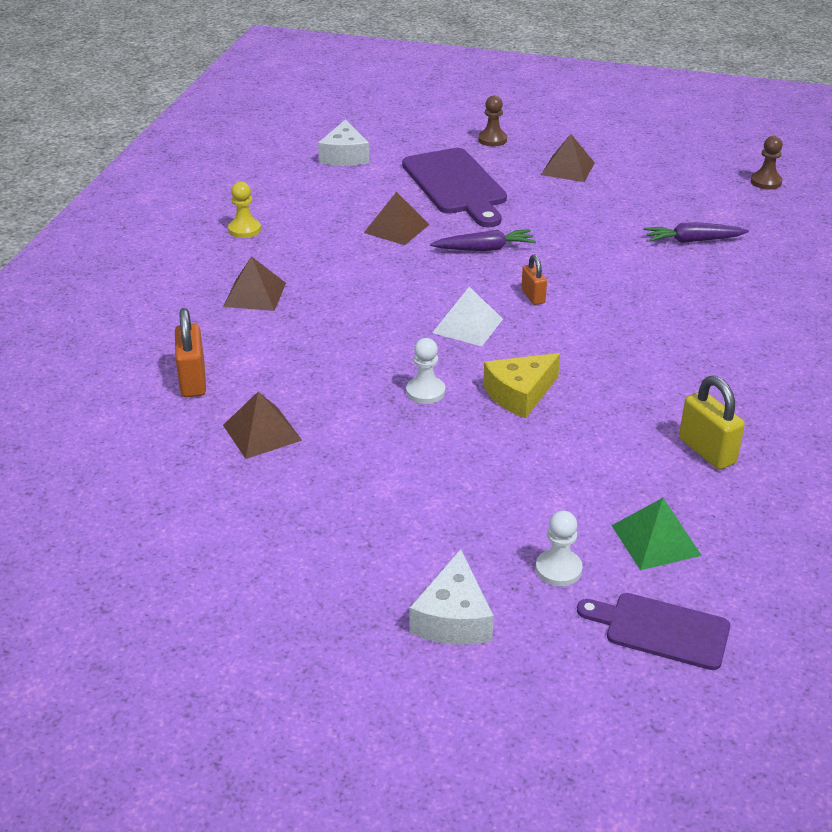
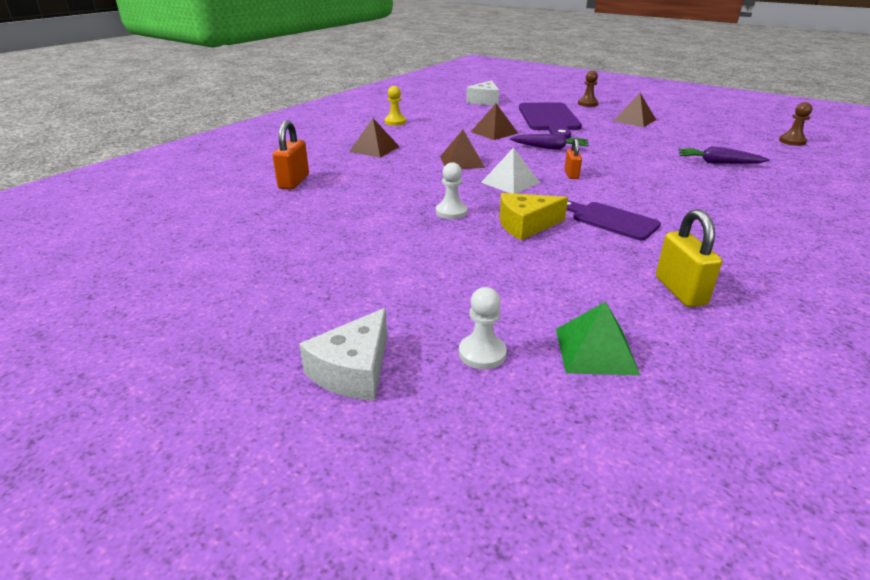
camera: 20 degrees right, 5 degrees down
brown pyramid [223,392,302,459] -> brown pyramid moved to [440,130,485,169]
purple cutting board [577,593,730,670] -> purple cutting board moved to [566,201,661,240]

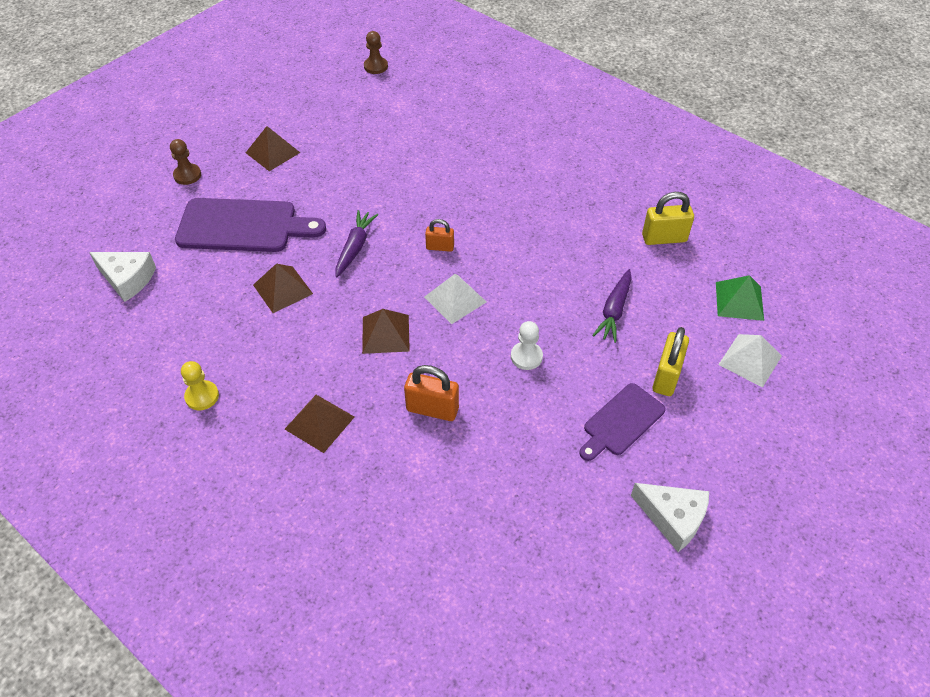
camera: 85 degrees left, 20 degrees up
orange padlock [273,120,309,190] -> orange padlock moved to [404,365,459,421]
white cheese [299,308,387,401] -> white cheese moved to [631,483,709,552]
white pawn [459,287,507,369] -> white pyramid [718,334,782,388]
yellow cheese [499,193,568,240] -> none
purple cutting board [566,201,661,240] -> purple cutting board moved to [579,383,666,461]
purple carrot [678,146,769,164] -> purple carrot moved to [592,269,632,343]
none -> yellow padlock [653,327,689,396]

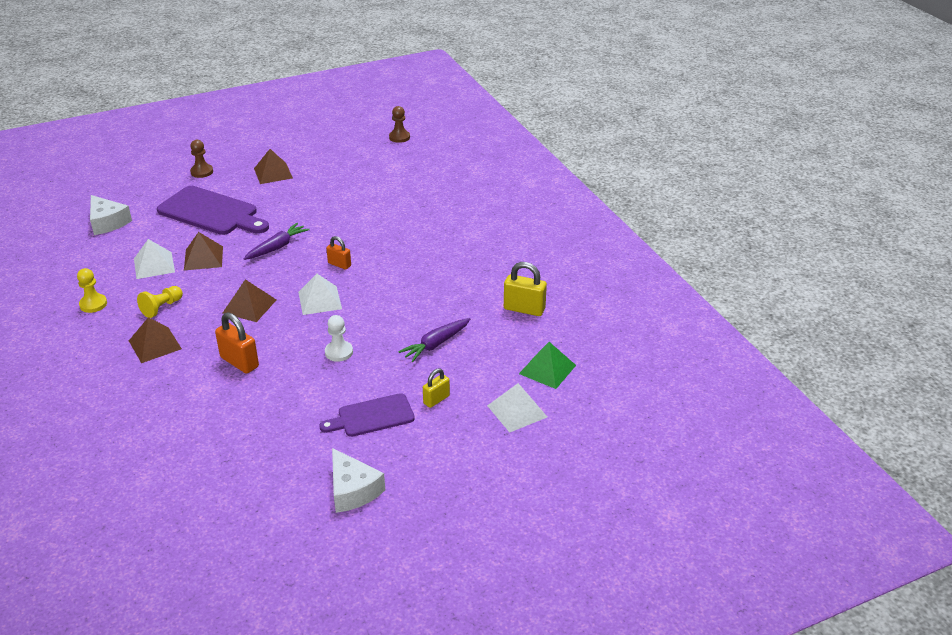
camera: 25 degrees right, 15 degrees down
yellow padlock [653,327,689,396] -> yellow padlock [423,368,450,408], size x0.62
none -> white pyramid [134,239,175,279]
none -> yellow pawn [137,286,183,318]

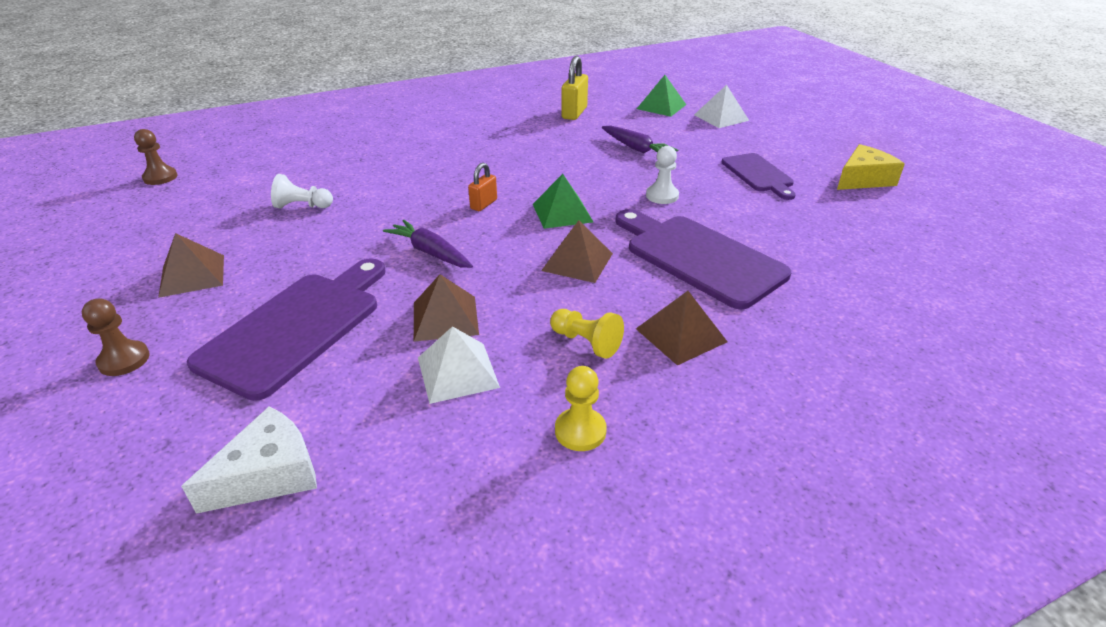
camera: 90 degrees left, 0 degrees up
orange padlock [215,312,259,374] -> purple cutting board [615,209,791,310]
white pyramid [298,274,342,315] -> green pyramid [533,174,593,229]
white cheese [332,448,385,513] -> yellow cheese [837,144,905,190]
yellow padlock [423,368,450,408] -> none
none -> white pawn [271,174,333,208]

